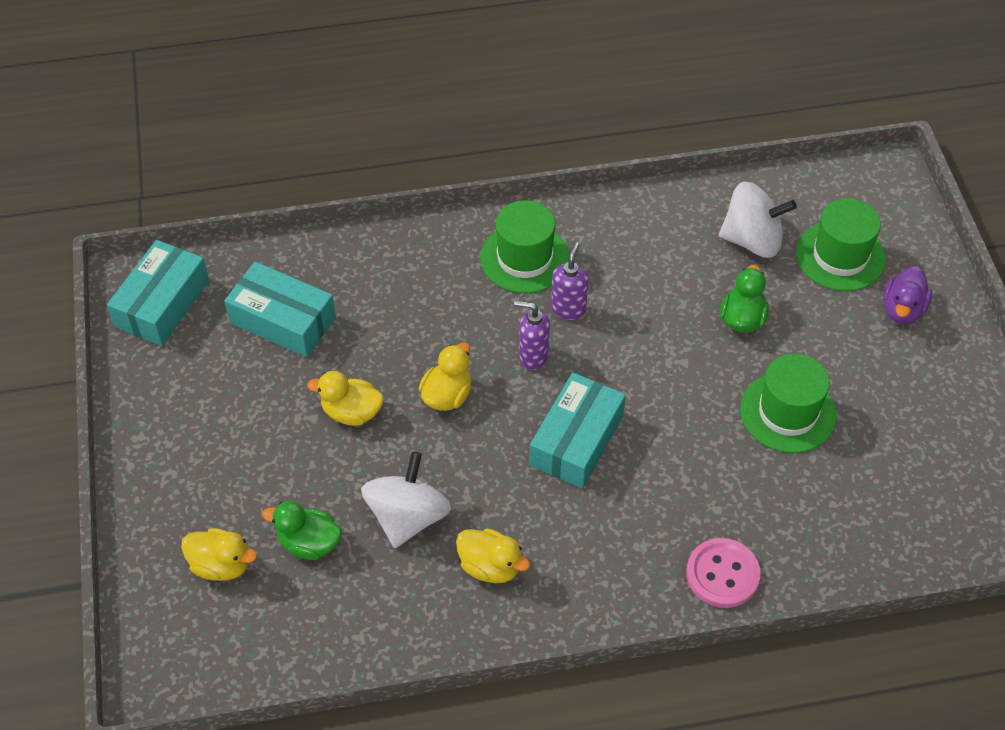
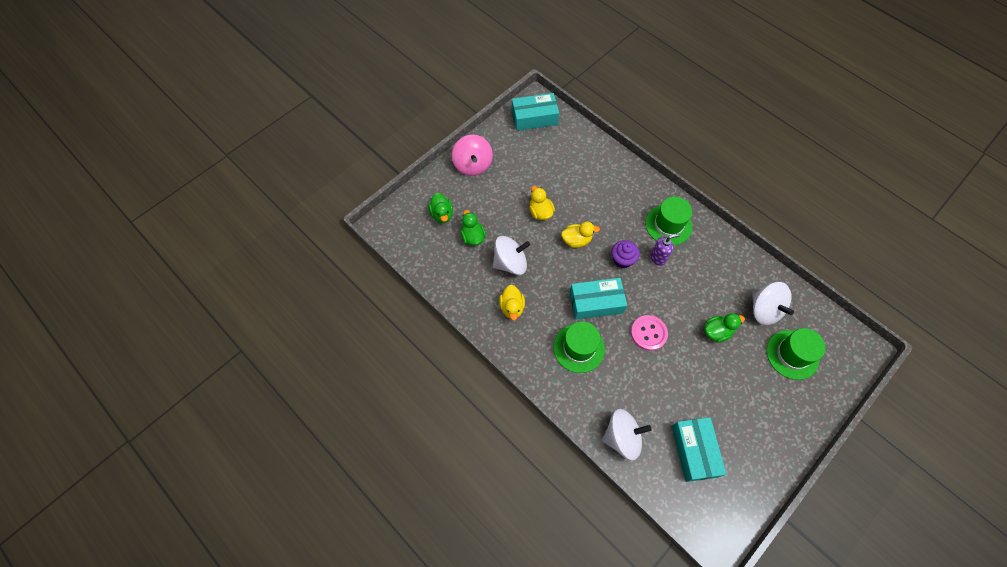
camera: 55 degrees right, 10 degrees up
yellow duck [181,528,257,581] -> green duck [428,193,453,223]
turquoise box [224,262,336,357] -> turquoise box moved to [672,417,726,482]
purple soap dispenser [514,301,550,370] -> purple cupcake [611,240,640,268]
pink button [686,538,761,608] -> pink button moved to [631,315,668,351]
green hat [740,354,837,453] -> green hat moved to [553,322,605,373]
purple duck [883,267,932,324] -> none
none -> pink spinning top [452,135,493,176]
none -> white spinning top [602,409,652,460]

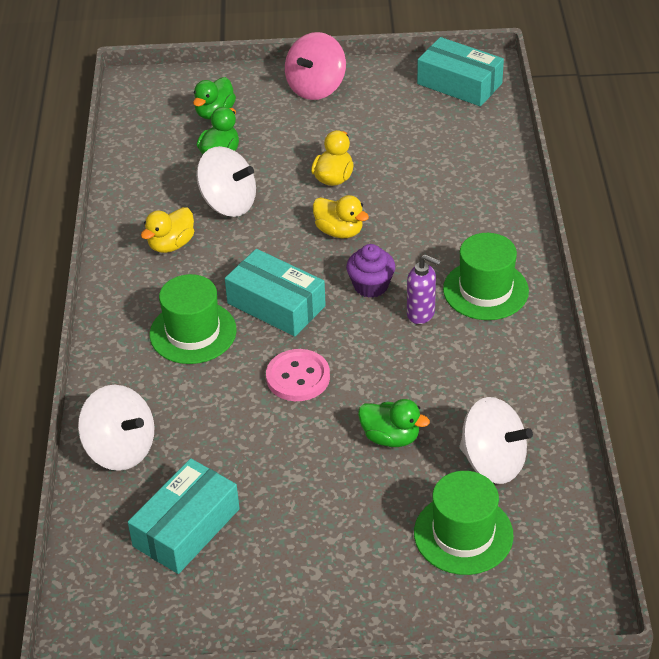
camera: 45 degrees right, 20 degrees down
white spinning top [753,282,794,325] -> white spinning top turned 75 degrees counterclockwise [459,397,533,484]

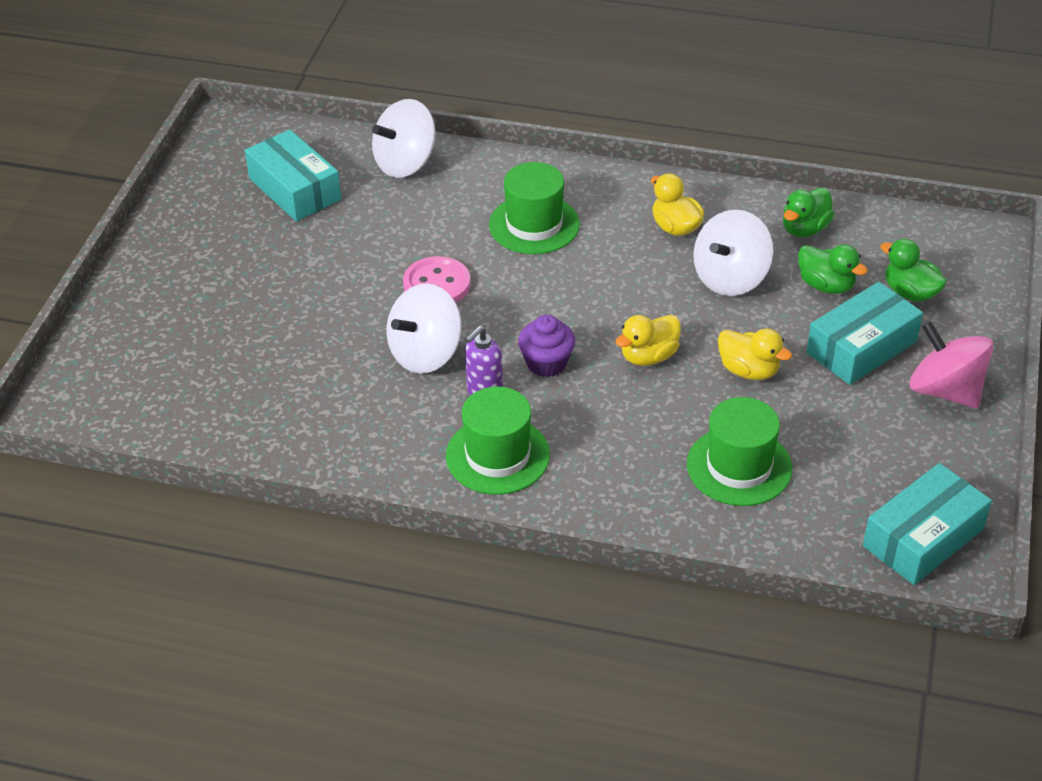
camera: 105 degrees right, 0 degrees up
turquoise box [225,249,326,337] -> turquoise box moved to [807,282,923,385]
green duck [358,399,430,447] -> green duck moved to [783,188,835,237]
green hat [414,471,514,575] -> green hat moved to [687,397,792,506]
white spinning top [459,397,533,484] -> white spinning top moved to [387,283,462,374]

